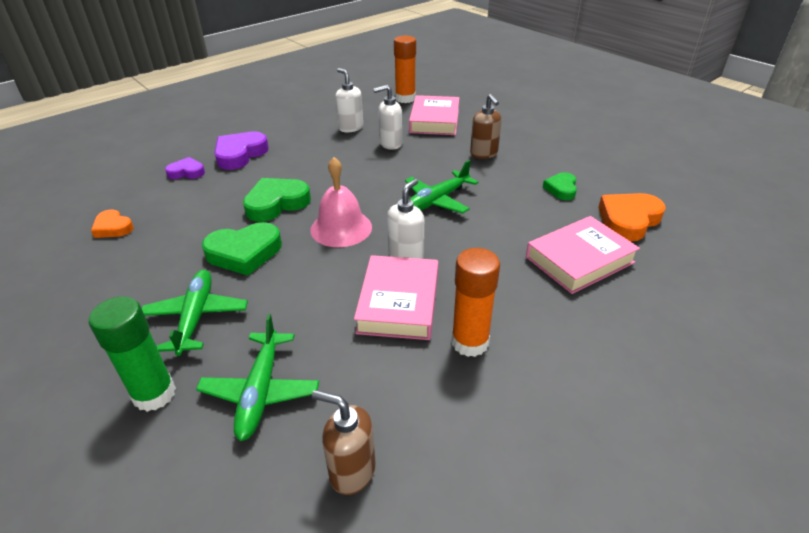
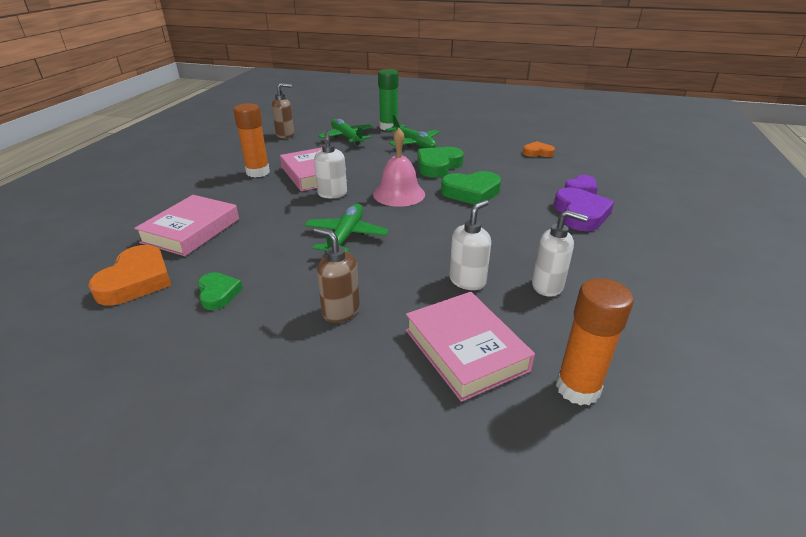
camera: 145 degrees right, 5 degrees down
green heart [243,178,311,222] -> green heart turned 60 degrees clockwise [441,171,501,204]

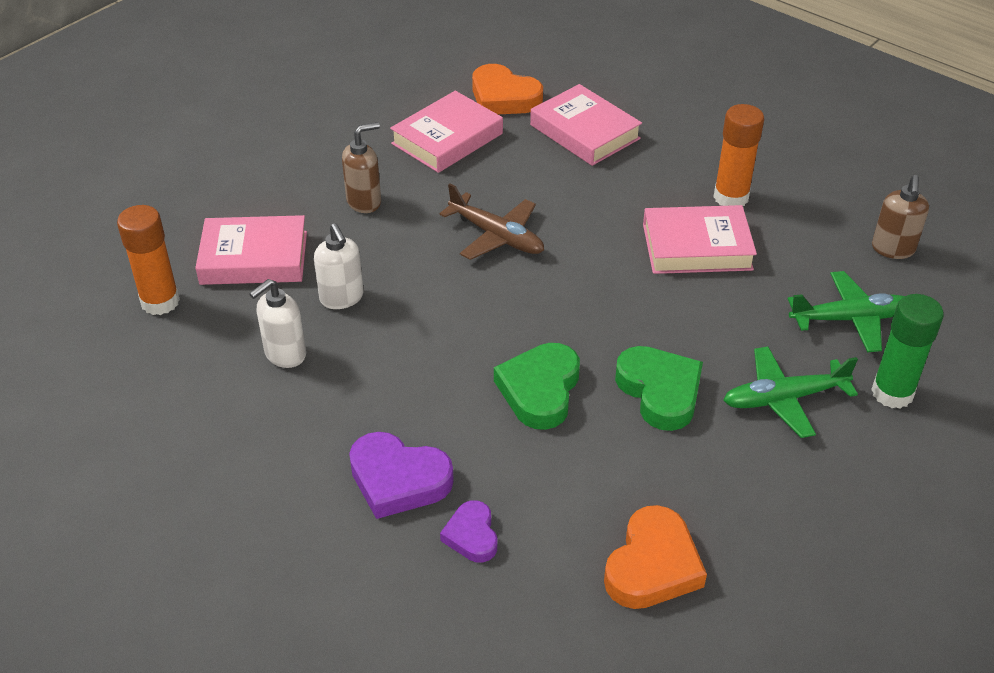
camera: 115 degrees right, 10 degrees up
green heart [198,272,243,310] -> pink book [390,91,503,173]
green plane [305,204,388,252] -> brown plane [439,183,544,260]
white soap dispenser [314,132,347,198] -> none
pink bell [373,128,425,207] -> none
orange heart [523,141,555,157] -> orange heart [604,505,707,609], size x1.67

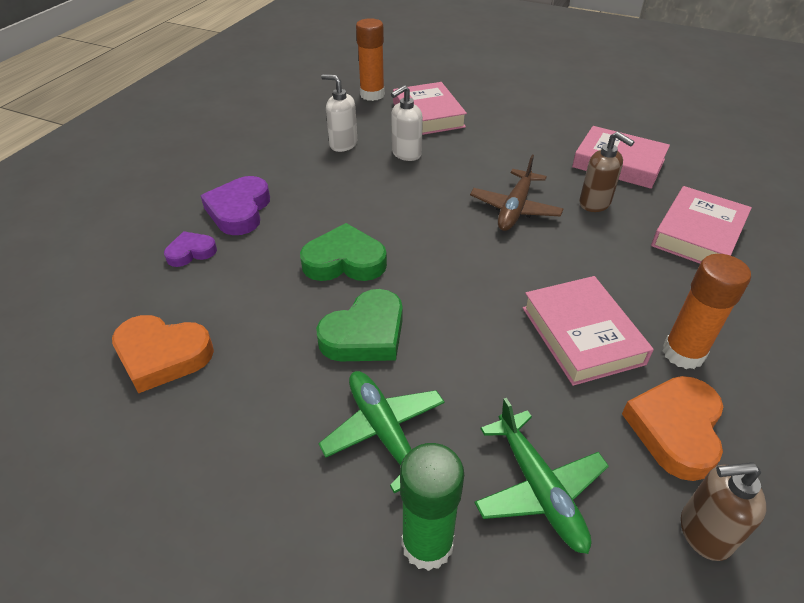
camera: 75 degrees right, 0 degrees up
brown soap dispenser [342,122,381,213] -> brown soap dispenser moved to [579,132,635,212]
orange heart [472,64,543,114] -> orange heart moved to [622,376,723,481]

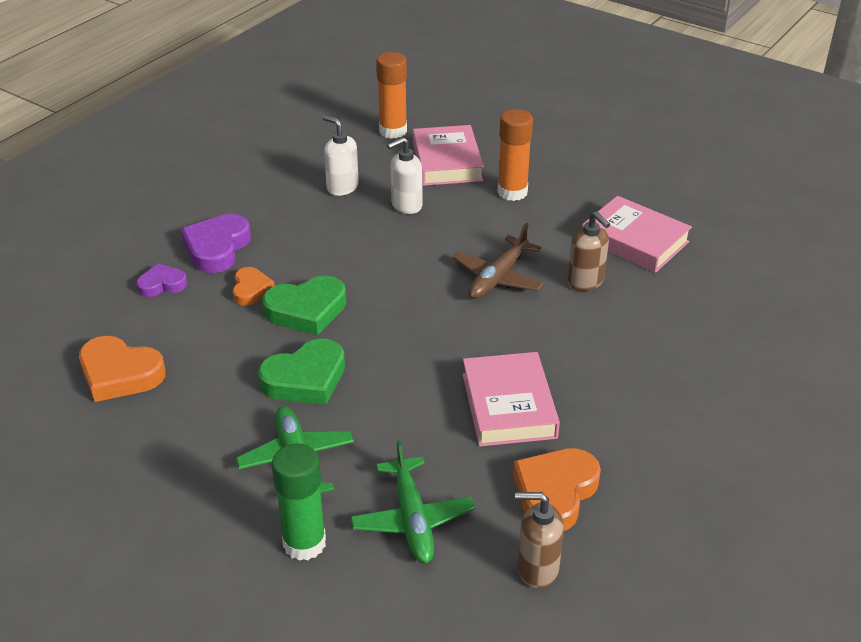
camera: 10 degrees right, 5 degrees down
green heart [300,223,387,281] -> green heart turned 150 degrees clockwise [262,276,346,335]
pink book [651,186,752,264] -> none
orange glue stick [663,254,751,369] -> orange glue stick moved to [497,109,533,201]
none -> orange heart [233,267,275,306]

